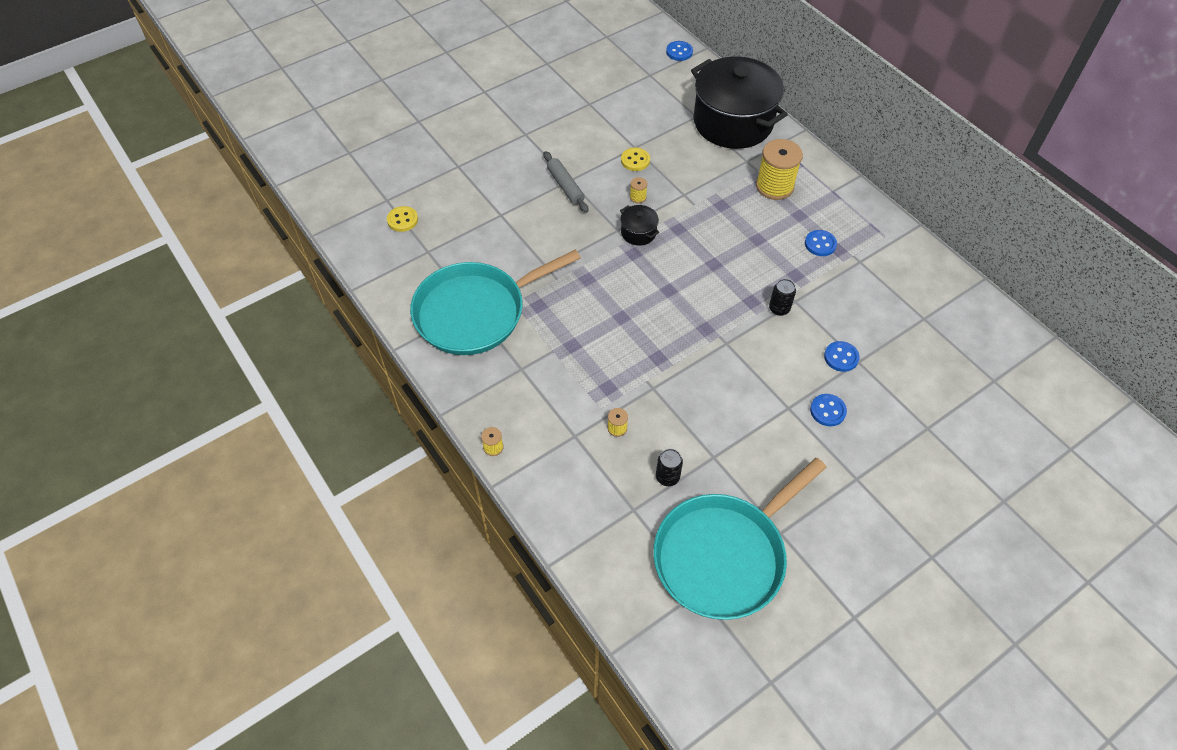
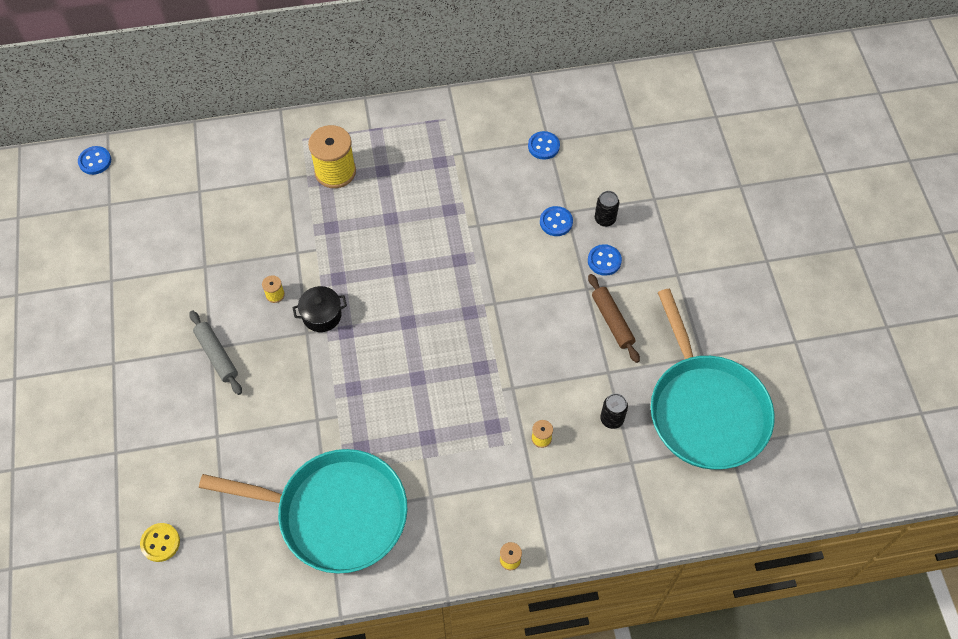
camera: 65 degrees left, 5 degrees up
turquoise pan [410,250,581,355] -> turquoise pan turned 75 degrees counterclockwise [199,449,407,574]
grey rolling pin [544,151,588,213] -> grey rolling pin turned 60 degrees clockwise [189,310,242,395]
yellow button [621,147,650,171] -> none
black pot [691,56,788,149] -> none
black can [769,279,796,316] -> black can moved to [595,191,619,227]
blue button [805,230,837,256] -> blue button moved to [528,131,560,160]
none -> brown rolling pin [588,274,640,363]

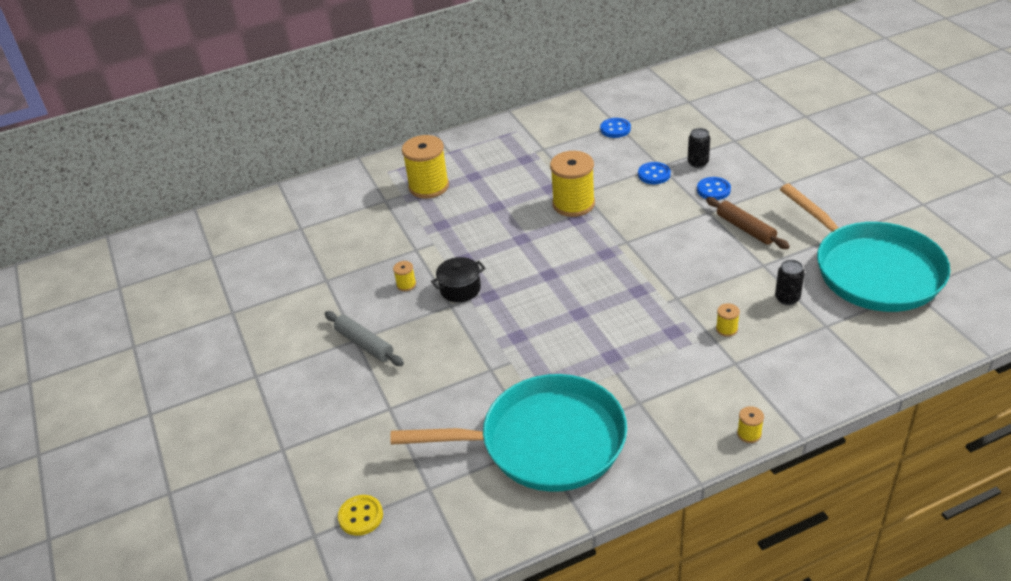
camera: 10 degrees left, 20 degrees down
blue button [78,146,111,175] -> none
none -> yellow spool [550,151,595,217]

